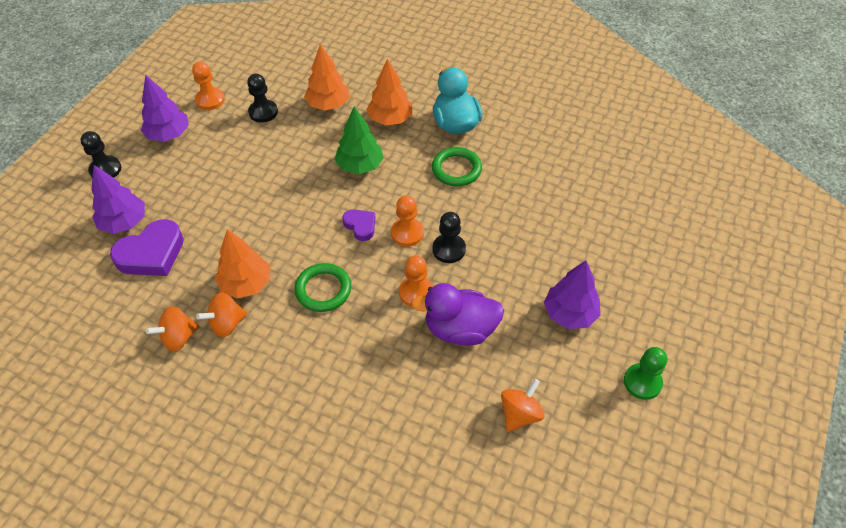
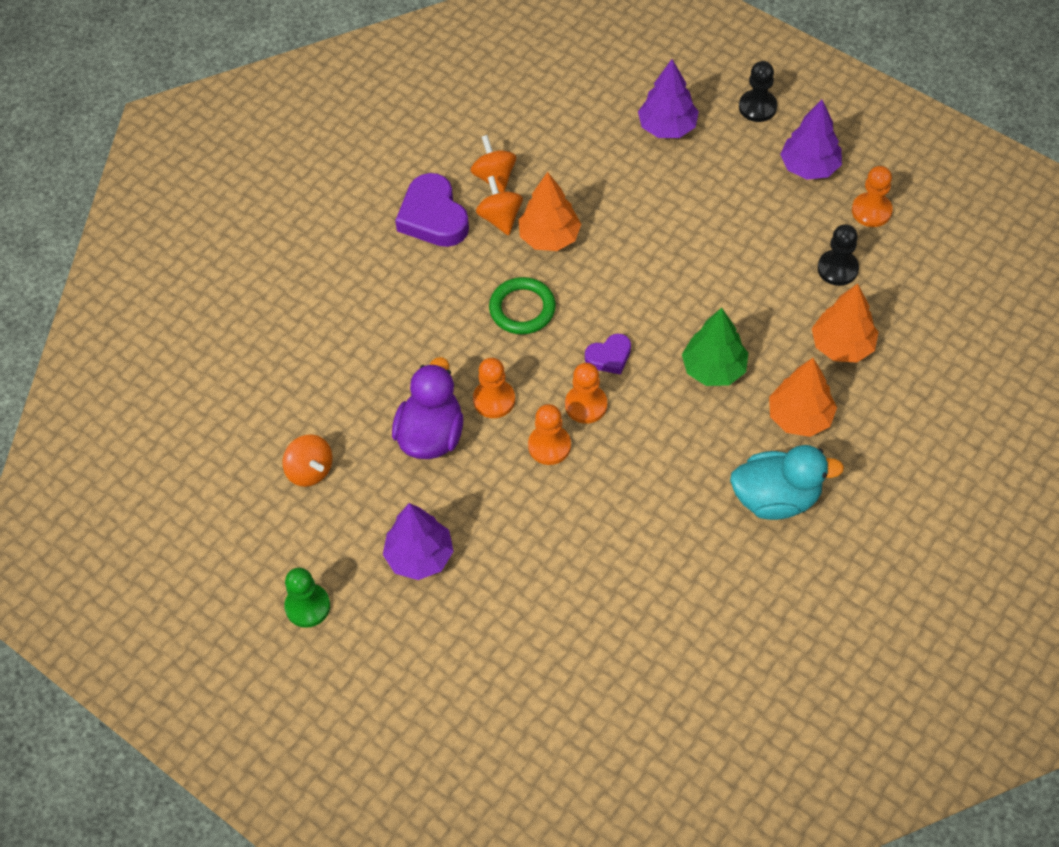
camera: 105 degrees right, 5 degrees up
purple heart [110,219,184,276] -> purple heart moved to [395,173,469,247]
green ring [432,147,482,186] -> none
black pawn [432,212,466,263] -> orange pawn [528,404,571,465]

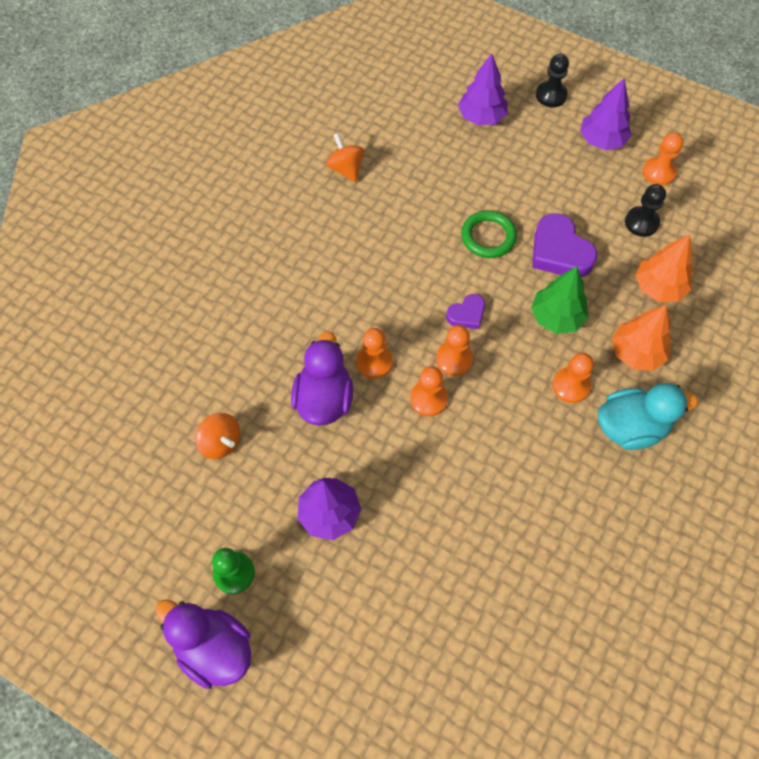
camera: 10 degrees left, 5 degrees up
purple heart [395,173,469,247] -> purple heart moved to [532,213,597,277]
orange spinning top [476,176,523,236] -> none
green ring [489,277,556,334] -> green ring moved to [461,210,517,258]
orange tree [519,172,581,251] -> none
none -> purple duck [155,600,251,689]
none -> orange pawn [553,353,594,403]

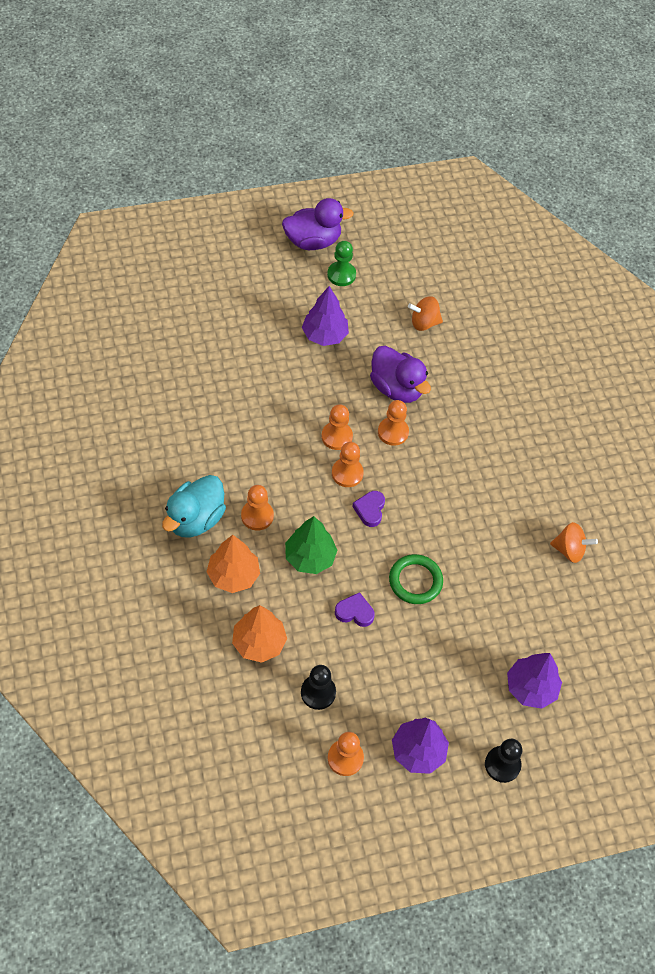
camera: 130 degrees right, 5 degrees down
purple heart [532,213,597,277] -> purple heart [335,592,375,627], size x0.56

